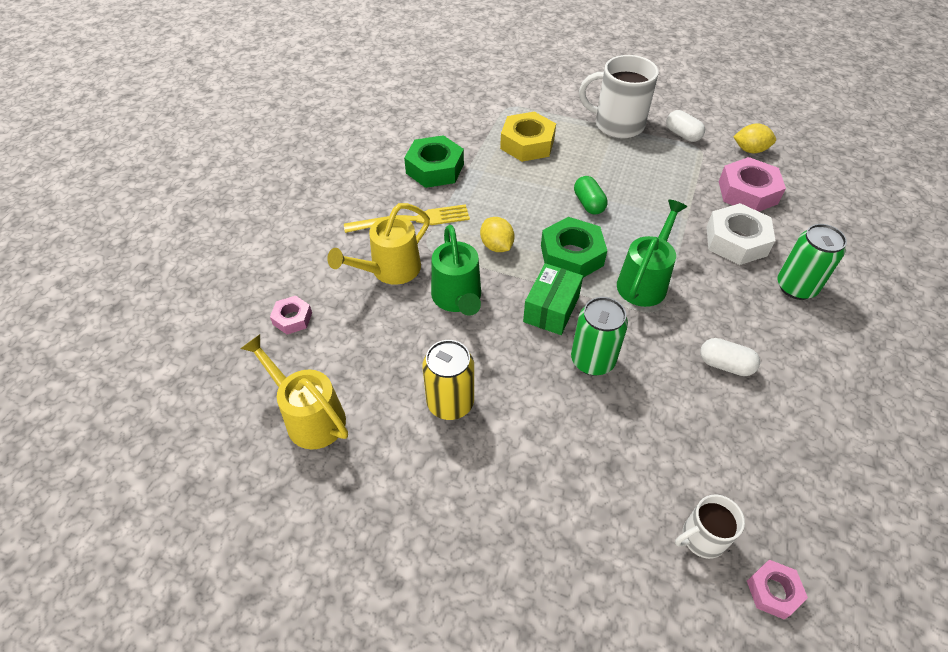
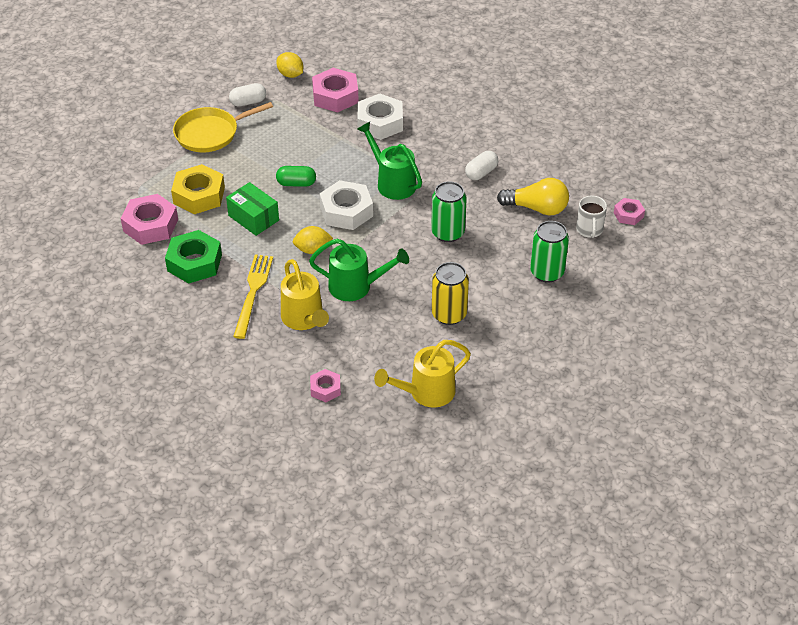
camera: 70 degrees left, 5 degrees down
green box [523,263,583,335] -> green box moved to [226,182,279,236]
green nut [541,217,607,278] -> white nut [320,180,373,230]
white mug [579,55,659,138] -> yellow pan [173,102,273,152]
yellow lemon [733,123,776,153] -> yellow lemon turned 75 degrees counterclockwise [277,52,303,78]
green can [777,224,847,300] -> green can moved to [530,221,569,283]
none -> pink nut [120,194,178,245]
none -> yellow light bulb [497,178,569,215]

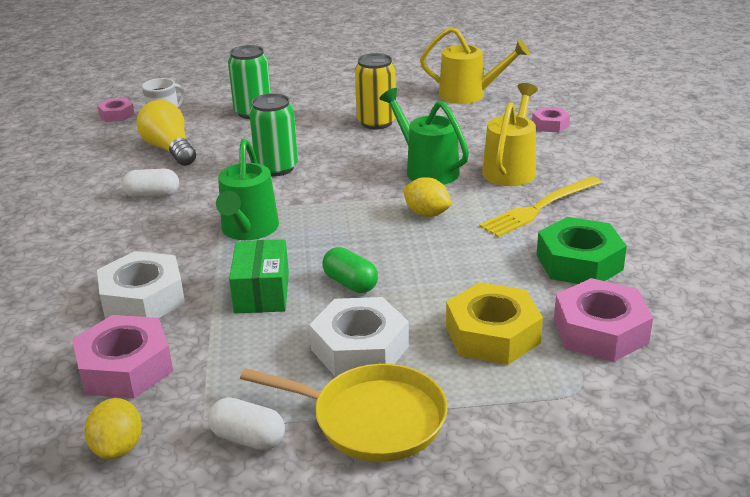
camera: 135 degrees left, 15 degrees down
green box [226,182,279,236] -> green box moved to [229,239,289,314]
white nut [320,180,373,230] -> white nut moved to [309,297,409,377]

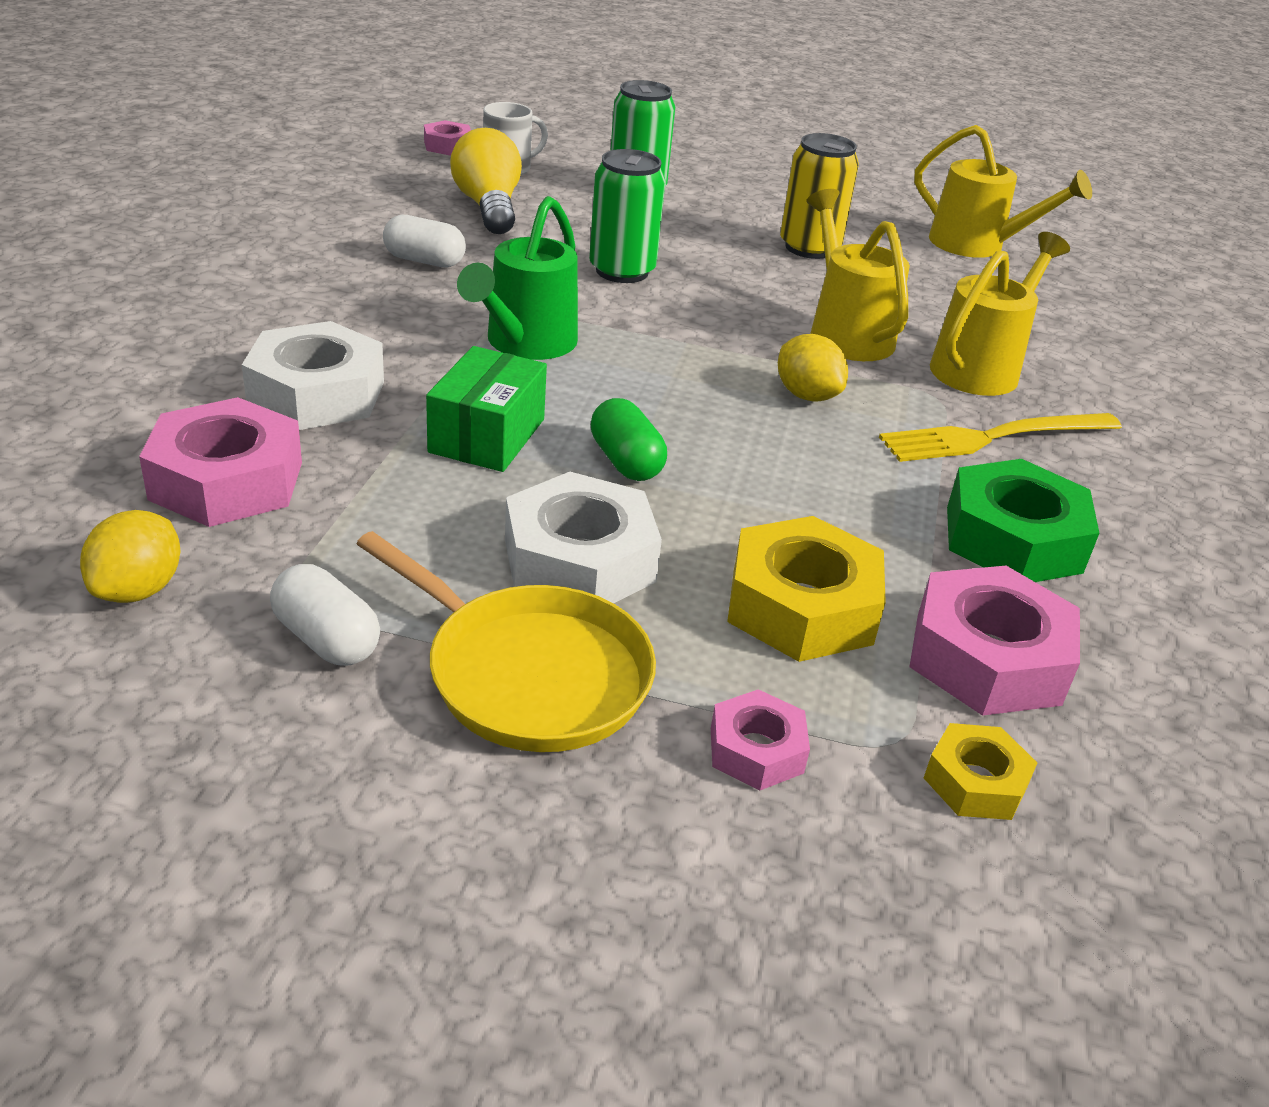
camera: 15 degrees right, 5 degrees up
green watering can [379,88,469,185] -> yellow watering can [806,189,910,361]
pink nut [532,107,570,133] -> pink nut moved to [711,689,810,790]
none -> yellow nut [924,723,1037,820]

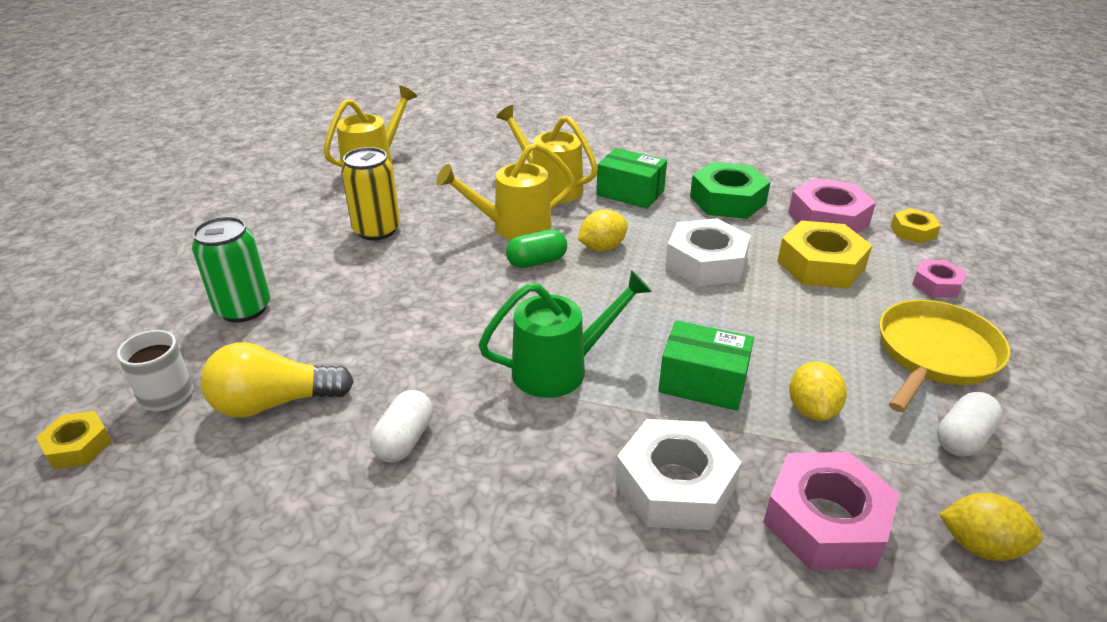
camera: 85 degrees left, 0 degrees up
pink nut [424,120,471,156] -> yellow nut [36,411,112,470]
green watering can [457,196,578,360] -> green watering can turned 45 degrees counterclockwise [478,270,652,398]
white nut [505,472,662,603] -> white nut moved to [665,218,751,286]
green can [589,149,665,283] -> none
green capsule [591,398,667,481] -> green capsule moved to [506,229,567,268]
yellow fork [879,413,1122,462] -> green box [596,148,667,209]
none -> yellow lemon [789,361,847,421]

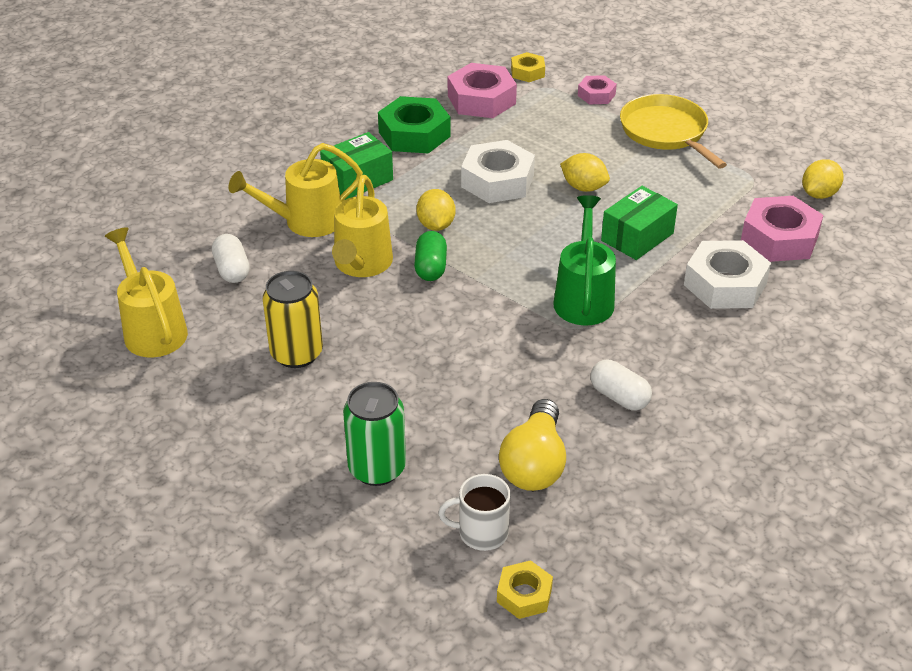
camera: 65 degrees left, 5 degrees up
yellow nut [777,221,872,289] -> none
yellow lemon [789,361,847,421] -> yellow lemon moved to [560,153,610,192]
white capsule [937,392,1003,457] -> white capsule moved to [212,234,250,283]

